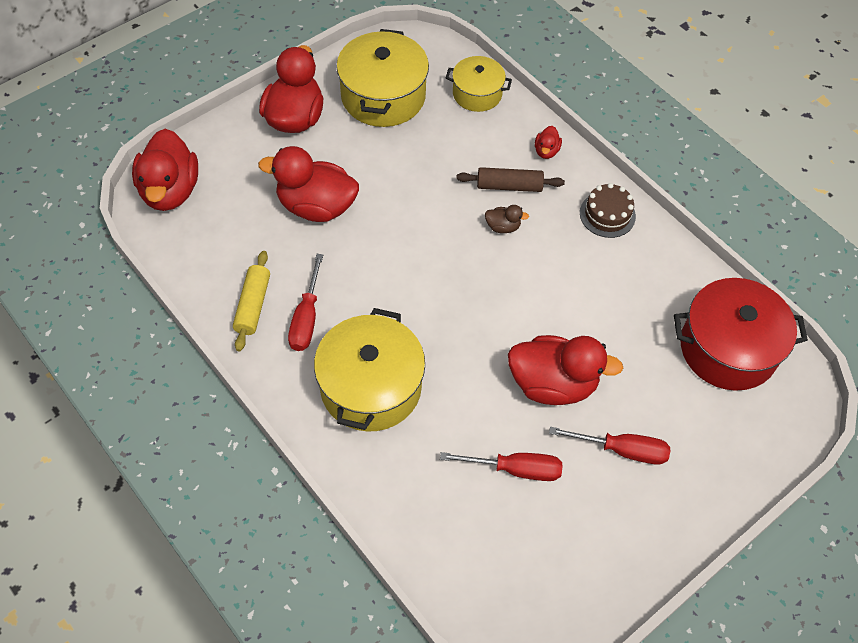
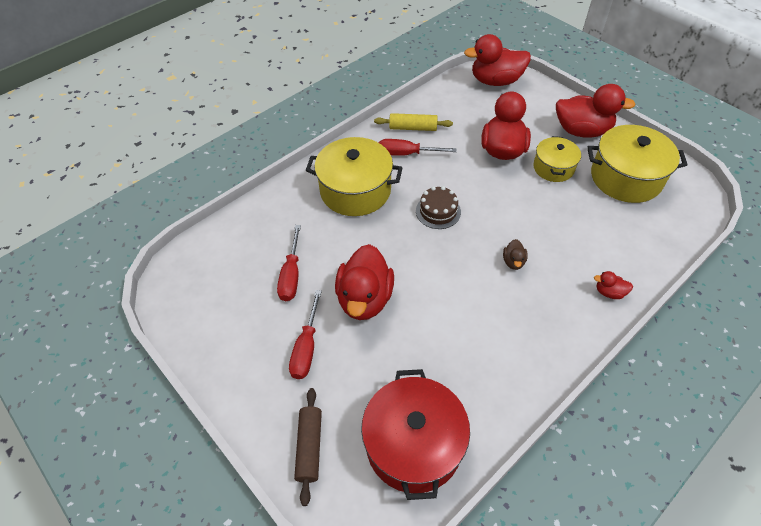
camera: 90 degrees right, 5 degrees down
yellow pot [446,56,512,112] -> yellow pot moved to [533,136,581,182]
brown rolling pin [456,167,565,192] -> brown rolling pin moved to [294,388,322,506]
brown cake [580,183,636,238] -> brown cake moved to [416,186,461,229]

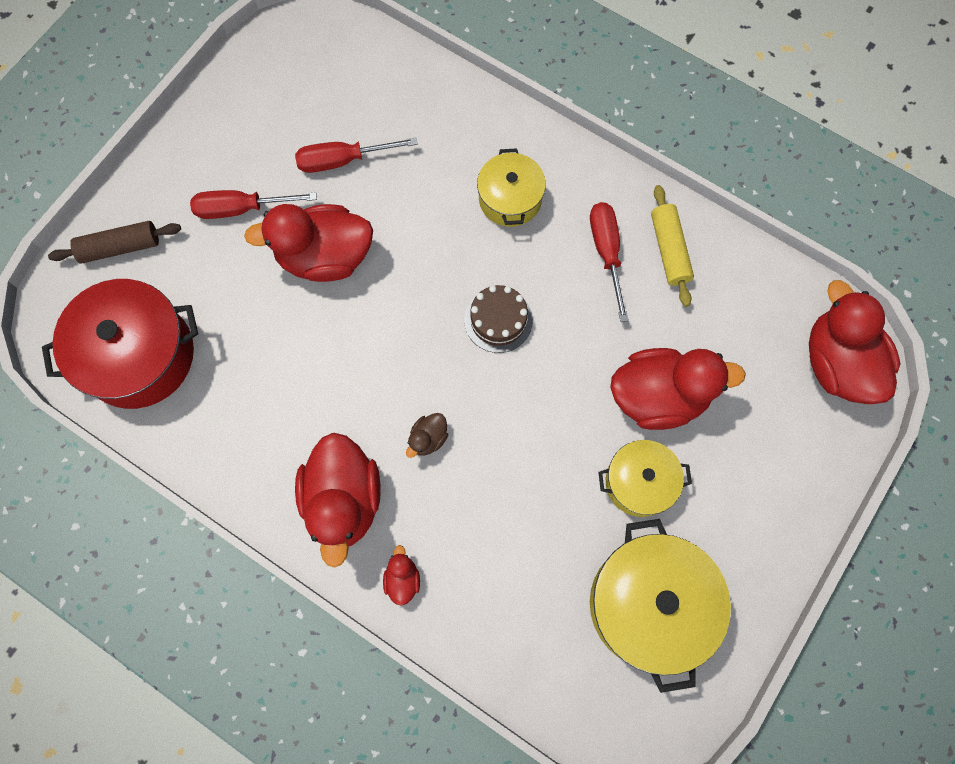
camera: 75 degrees right, 20 degrees up
yellow pot [306,137,403,216] -> yellow pot [477,148,546,227], size x0.59
brown duck [503,239,528,270] -> brown duck turned 45 degrees counterclockwise [406,413,448,458]
red duck [556,84,636,138] -> red duck moved to [295,433,381,567]

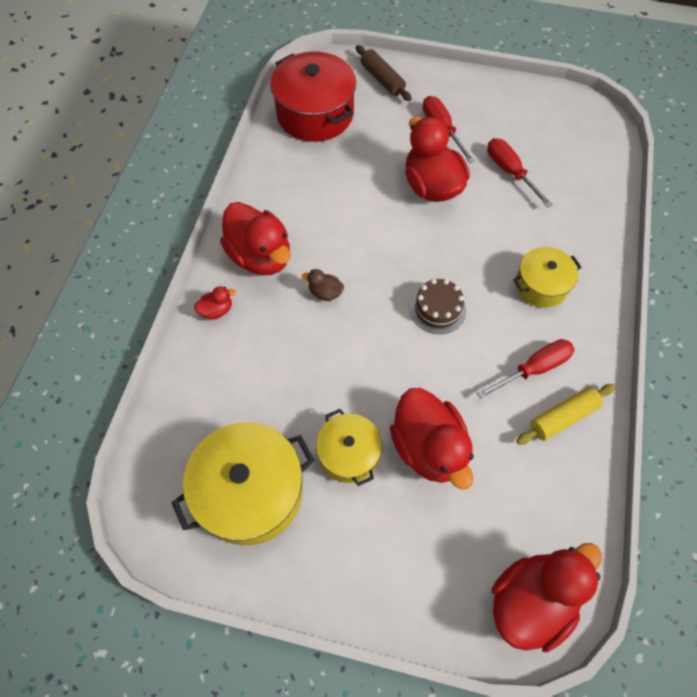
camera: 70 degrees right, 10 degrees down
red duck [295,433,381,567] -> red duck turned 105 degrees counterclockwise [220,202,291,275]

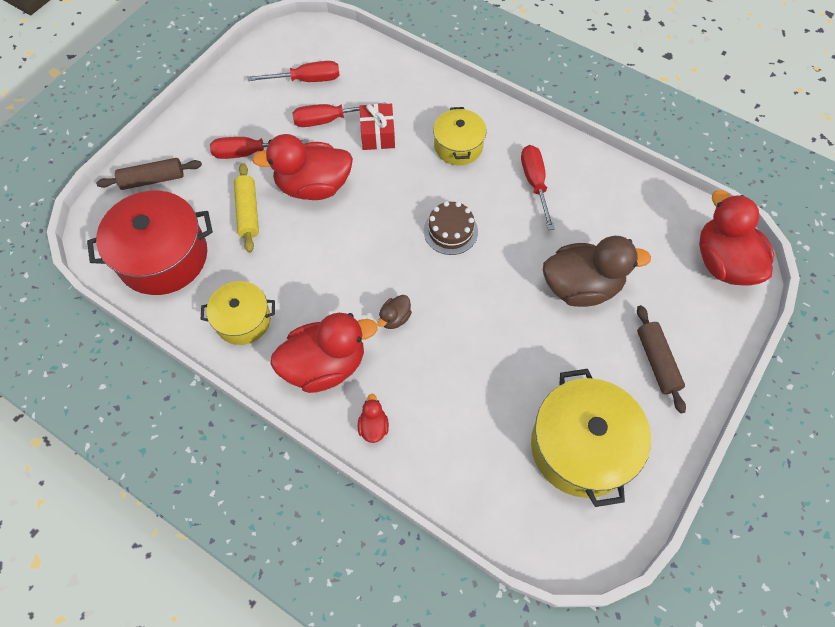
camera: 70 degrees left, 0 degrees up
yellow pot [316,409,382,486] -> yellow pot moved to [200,281,275,345]
red duck [390,388,474,490] -> brown duck [543,236,651,307]
yellow rolling pin [516,384,615,444] -> yellow rolling pin moved to [234,163,259,253]
none -> red screwdriver [248,61,340,82]
none -> red gift [359,104,395,150]
none -> brown rolling pin [637,305,686,414]

